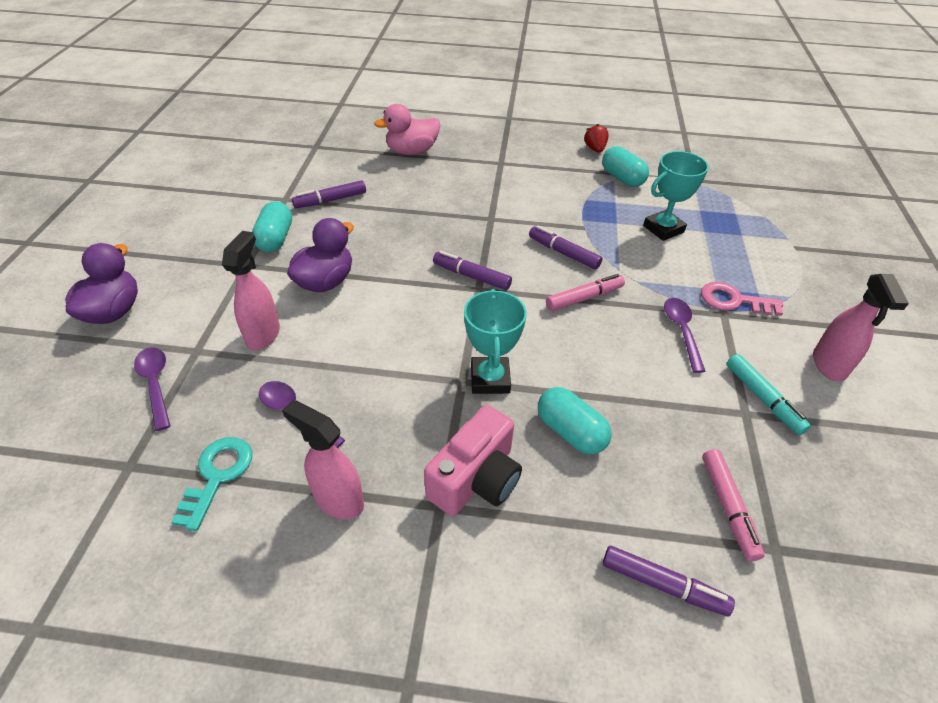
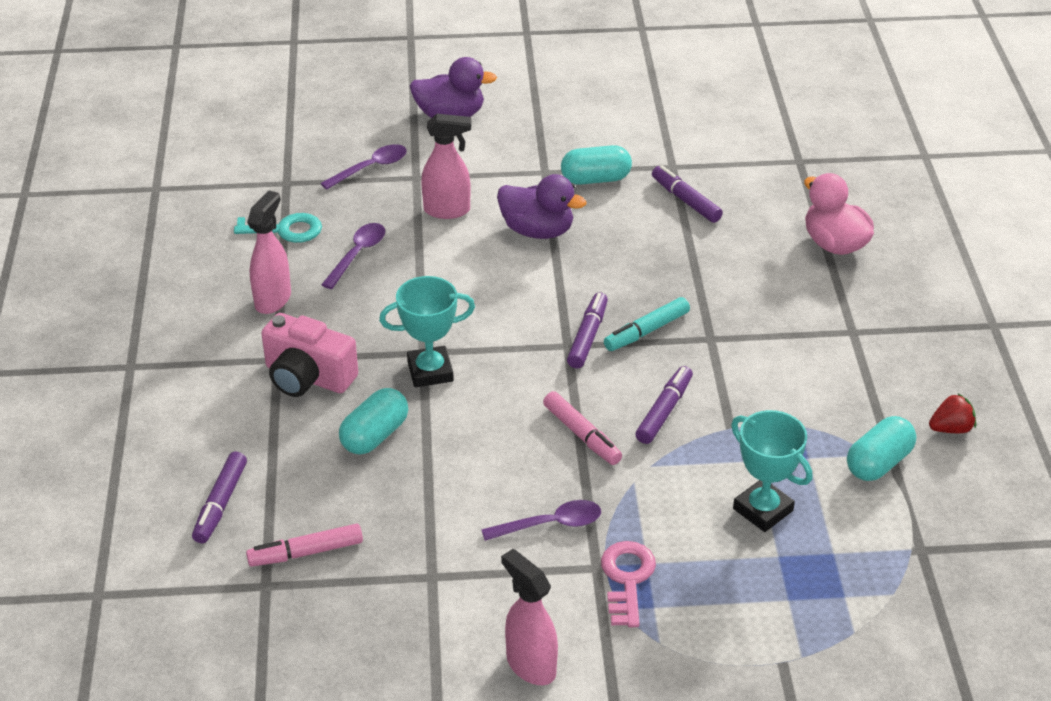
camera: 80 degrees right, 5 degrees down
turquoise marker [726,354,811,435] -> turquoise marker moved to [604,297,690,351]
pink spray bottle [813,274,909,381] -> pink spray bottle turned 60 degrees clockwise [501,549,558,685]

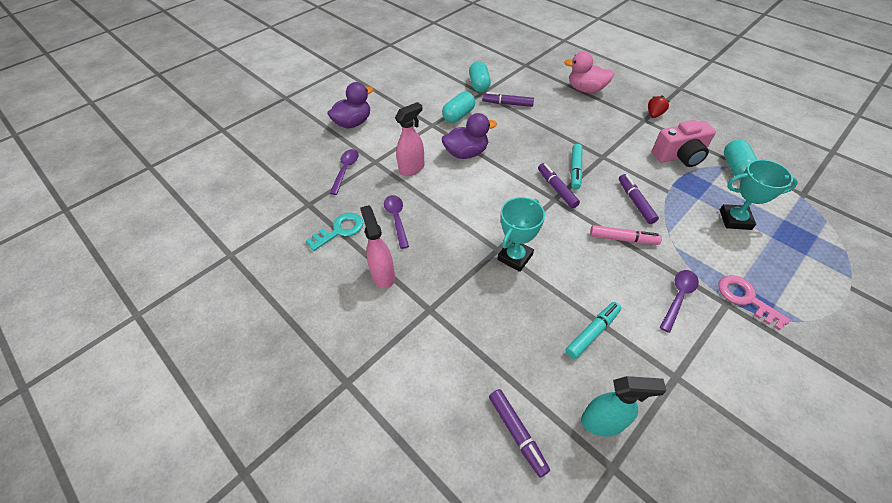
camera: 40 degrees left, 10 degrees up
pink marker [246,524,363,567] -> turquoise spray bottle [581,376,667,437]
pink camera [261,313,358,397] -> pink camera moved to [652,120,716,167]
turquoise capsule [339,388,408,455] -> turquoise capsule moved to [469,61,491,92]
pink spray bottle [501,549,558,685] -> none
red strawberry [929,393,976,433] -> red strawberry moved to [648,95,670,118]
none -> turquoise marker [566,302,621,359]

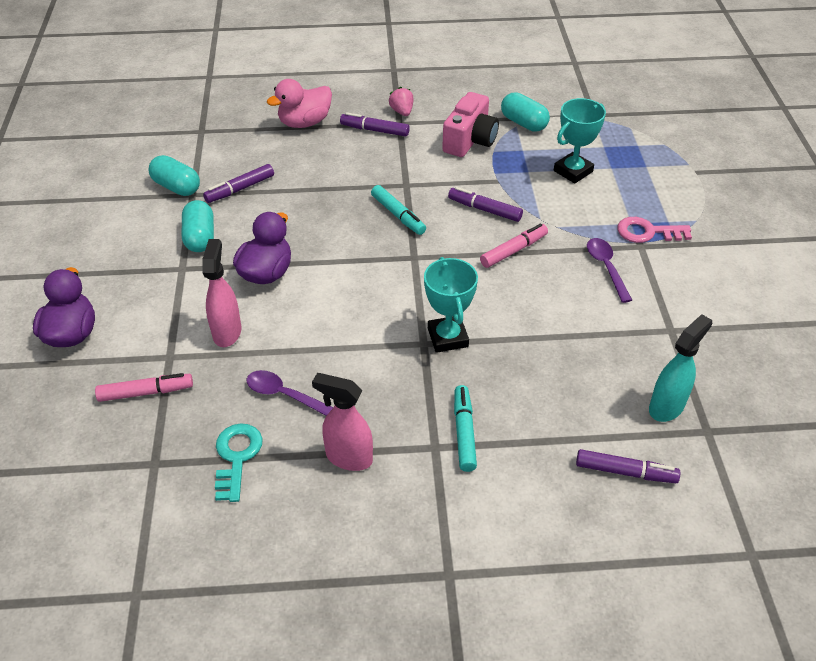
camera: 50 degrees left, 5 degrees down
purple spoon [329,149,359,195] -> pink marker [95,373,193,402]
purple marker [538,163,580,208] -> purple marker moved to [340,112,410,137]
turquoise marker [566,302,621,359] -> turquoise marker moved to [454,385,477,472]
red strawberry [648,95,670,118] -> pink strawberry [389,87,414,116]

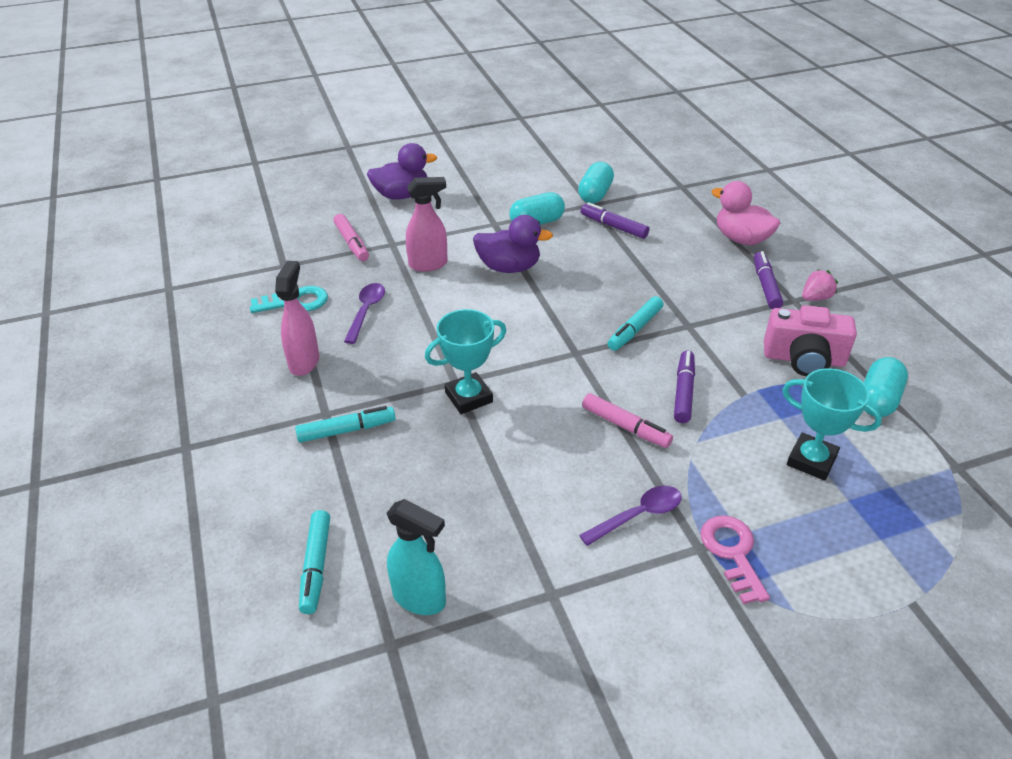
camera: 75 degrees right, 5 degrees down
purple marker [576,449,680,483] -> turquoise marker [299,510,330,614]

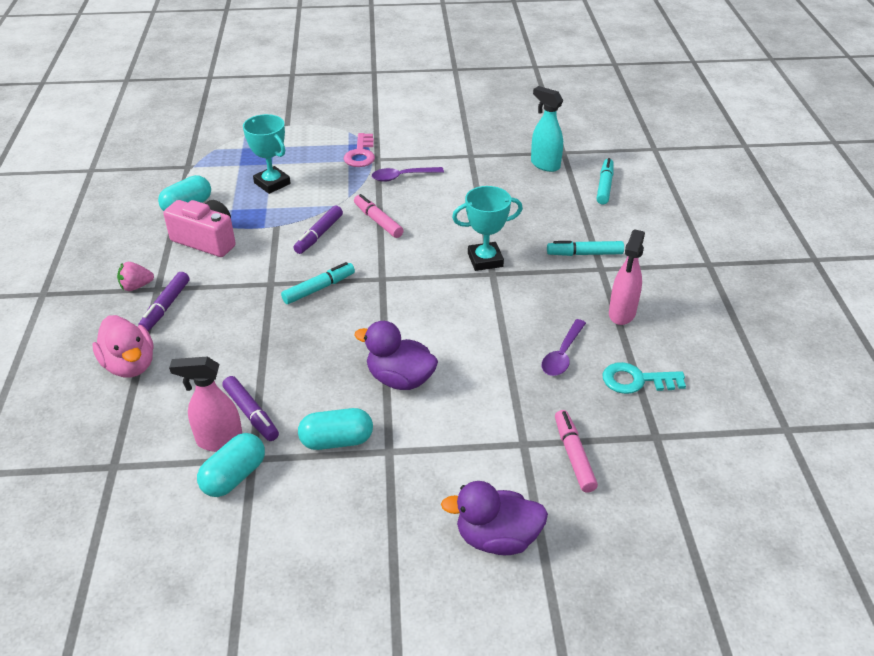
camera: 165 degrees left, 0 degrees up
pink spray bottle [406,177,448,272] -> pink spray bottle moved to [169,357,242,452]

